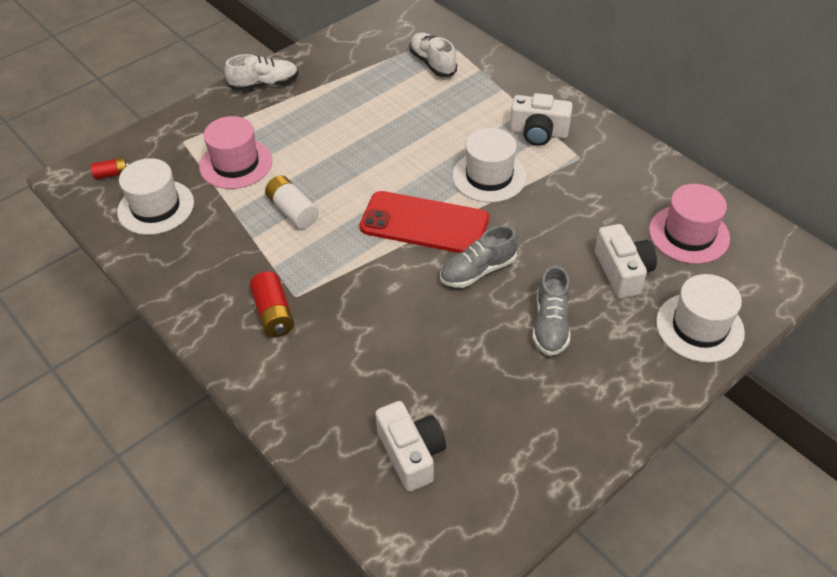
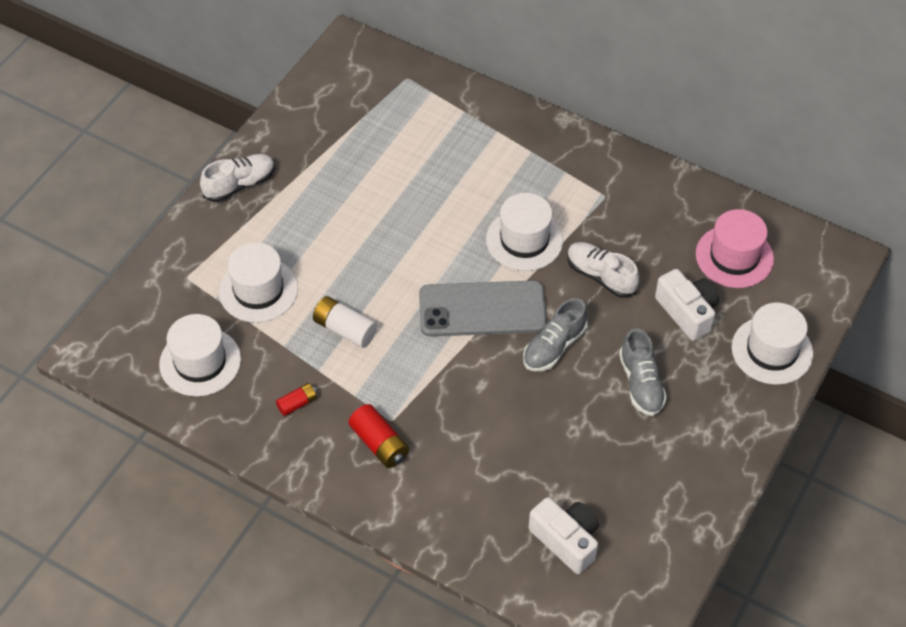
camera: 20 degrees left, 5 degrees up
red battery [91,157,129,179] -> red battery moved to [276,383,317,416]
pink hat [199,116,272,189] -> white hat [219,243,298,323]
red phone [360,191,489,253] -> grey phone [419,281,547,337]
white shoe [410,32,457,77] -> white shoe moved to [567,242,639,298]
white camera [510,93,573,146] -> none

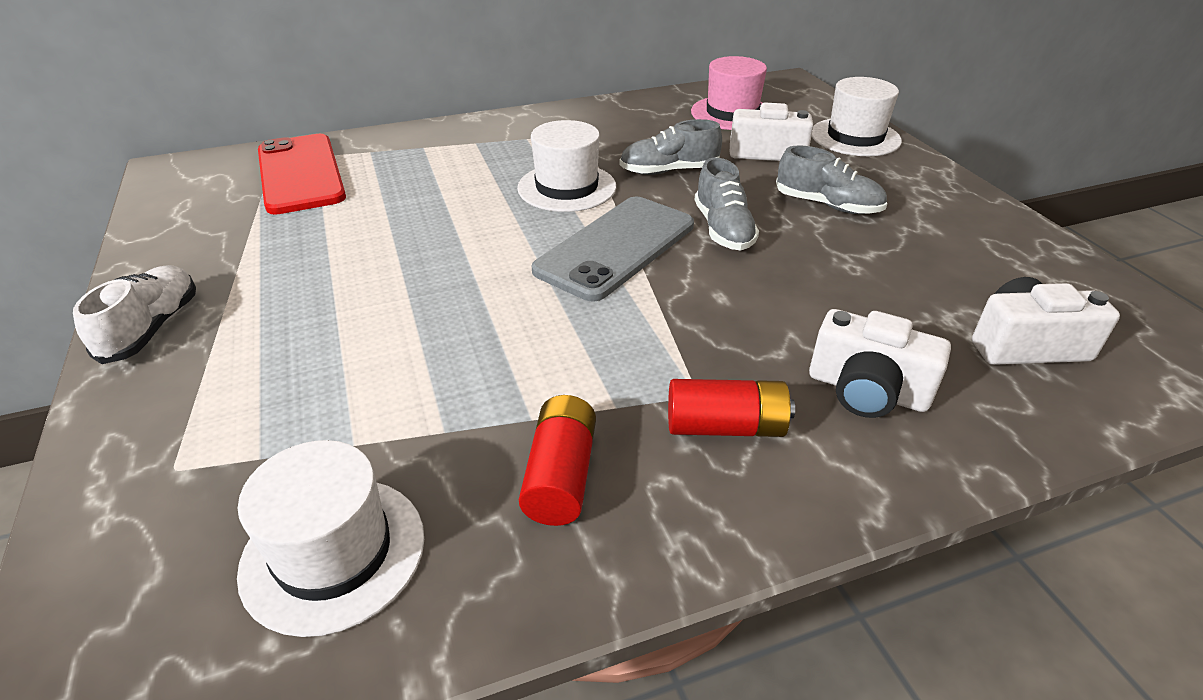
camera: 50 degrees left, 15 degrees down
white hat [219,243,298,323] -> none
red battery [276,383,317,416] -> red battery [519,395,596,526], size x1.64
white battery [313,296,377,348] -> none
white shoe [567,242,639,298] -> grey shoe [620,119,722,175]
none -> red phone [258,134,346,215]
none -> white camera [809,309,951,418]

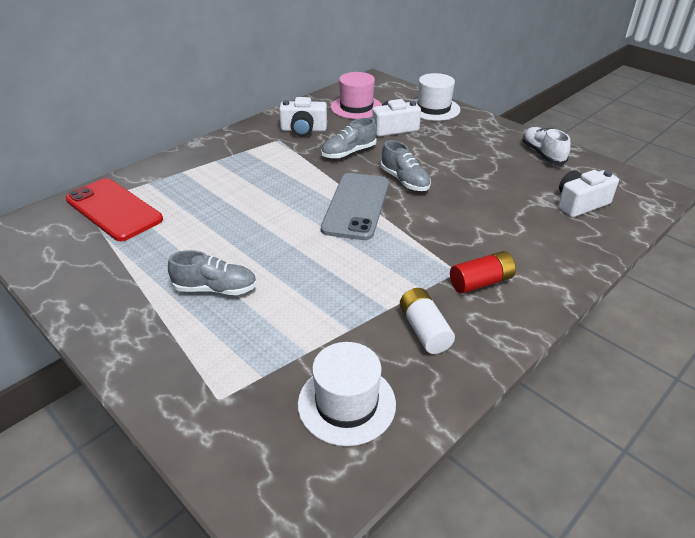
camera: 25 degrees left, 0 degrees up
white shoe [73,265,196,364] -> white shoe moved to [523,127,571,164]
white hat [517,120,616,212] -> none
red battery [519,395,596,526] -> white battery [400,288,455,354]
grey shoe [776,145,887,214] -> grey shoe moved to [168,250,257,295]
white camera [809,309,951,418] -> white camera moved to [279,97,327,137]

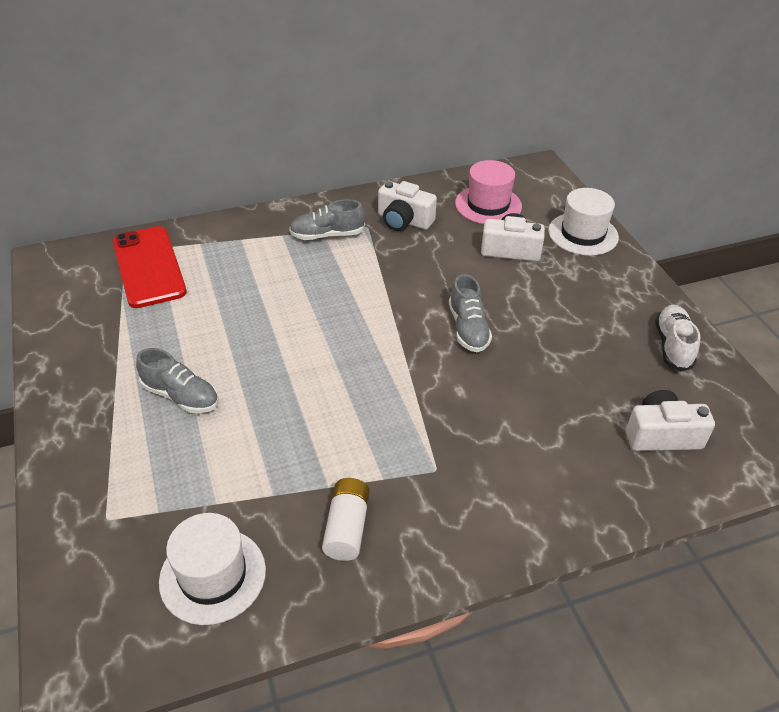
camera: 25 degrees right, 5 degrees up
grey shoe [321,118,377,159] -> grey shoe moved to [289,199,365,240]
grey phone [321,173,389,240] -> none
red battery [450,251,516,294] -> none

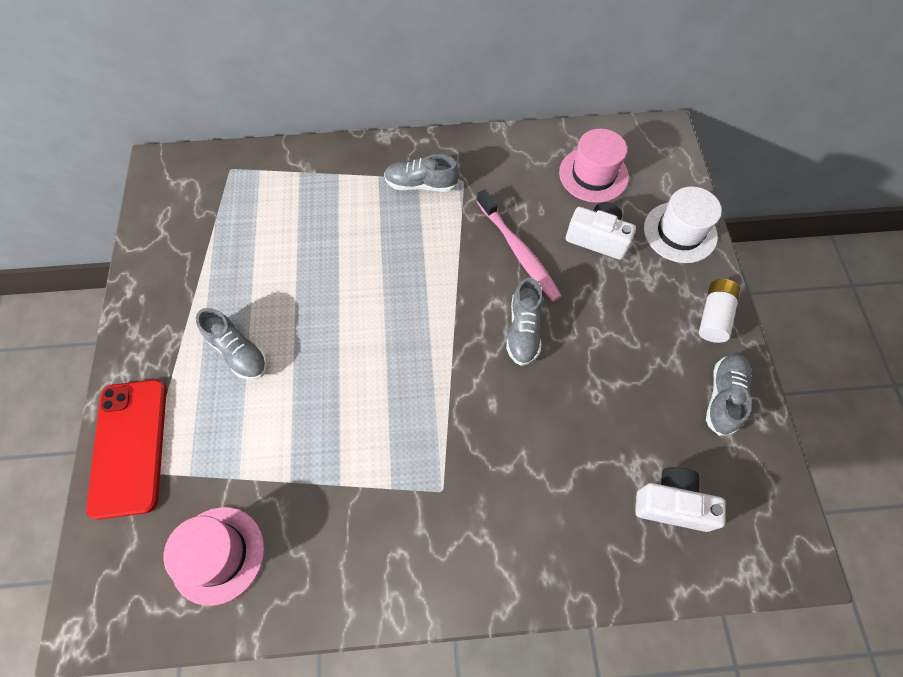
camera: 15 degrees right, 20 degrees up
red phone [113,226,187,308] -> red phone moved to [86,380,167,520]
white hat [159,513,266,625] -> pink hat [164,507,264,606]
white battery [322,478,370,561] -> white battery moved to [699,279,740,343]
white camera [378,181,437,231] -> none
white shoe [655,305,700,372] -> grey shoe [706,354,752,436]
none -> pink toothbrush [477,190,562,302]

